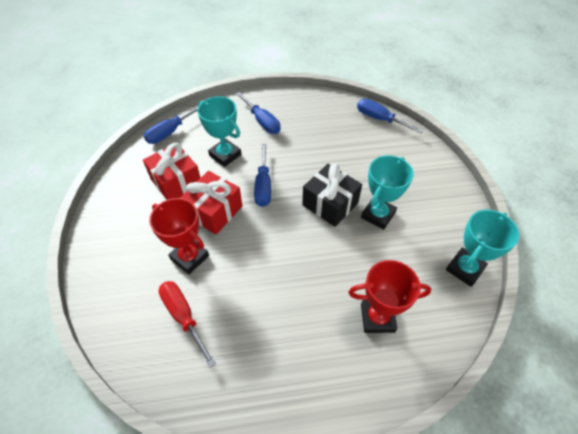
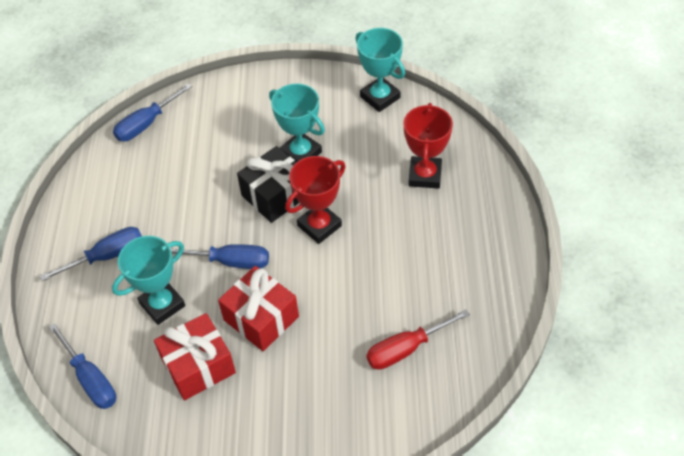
camera: 80 degrees left, 0 degrees up
red trophy [149,198,209,274] -> red trophy moved to [285,156,345,244]

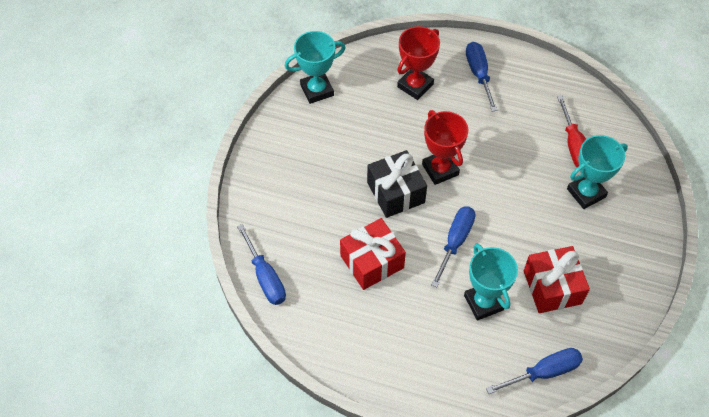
camera: 75 degrees left, 5 degrees up
blue screwdriver [40,227,142,281] -> blue screwdriver moved to [466,42,497,112]
red gift [218,266,299,351] -> red gift moved to [340,218,406,290]
turquoise trophy [269,84,325,163] -> turquoise trophy moved to [567,135,628,209]
red trophy [404,103,453,189] -> red trophy turned 75 degrees counterclockwise [397,26,440,100]

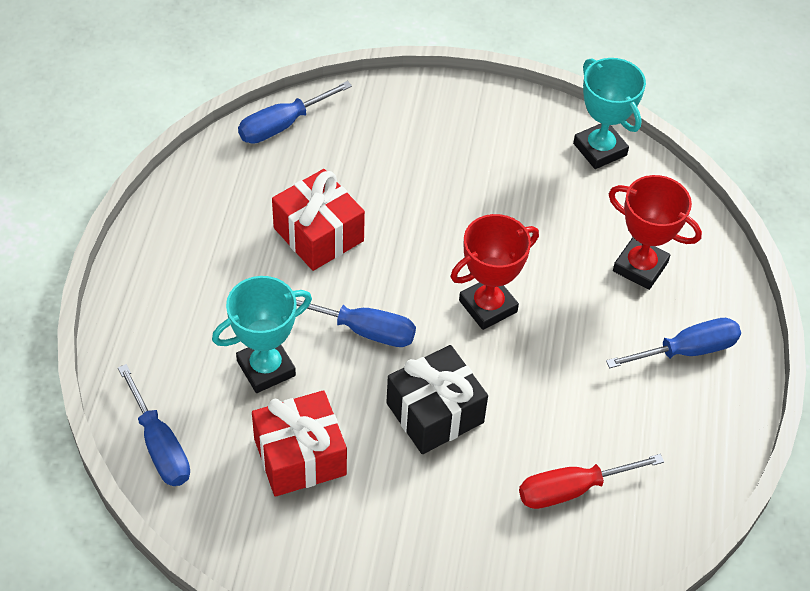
camera: 80 degrees right, 5 degrees down
black gift [367,150,427,218] -> black gift moved to [386,345,488,454]
turquoise trophy [567,135,628,209] -> none

